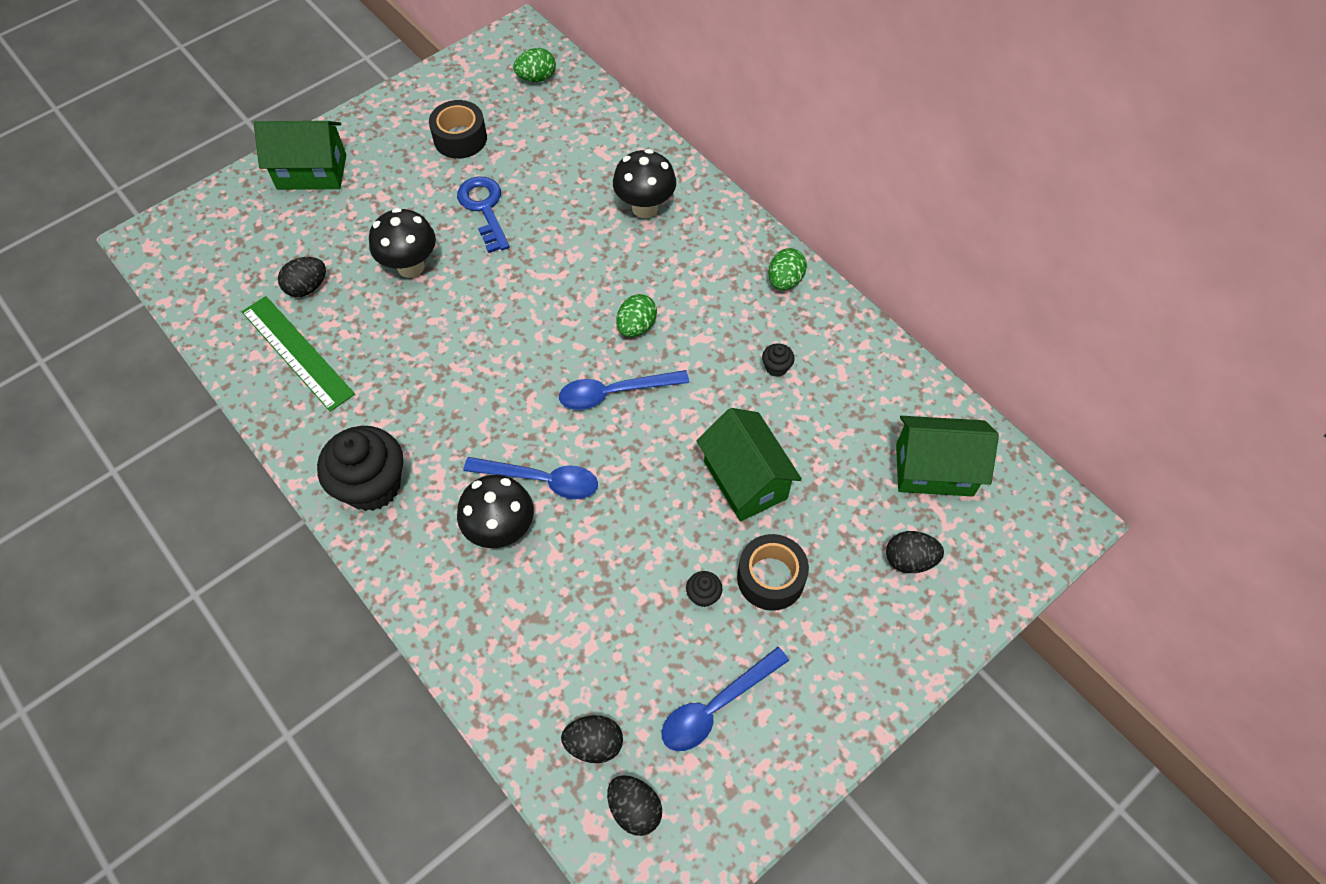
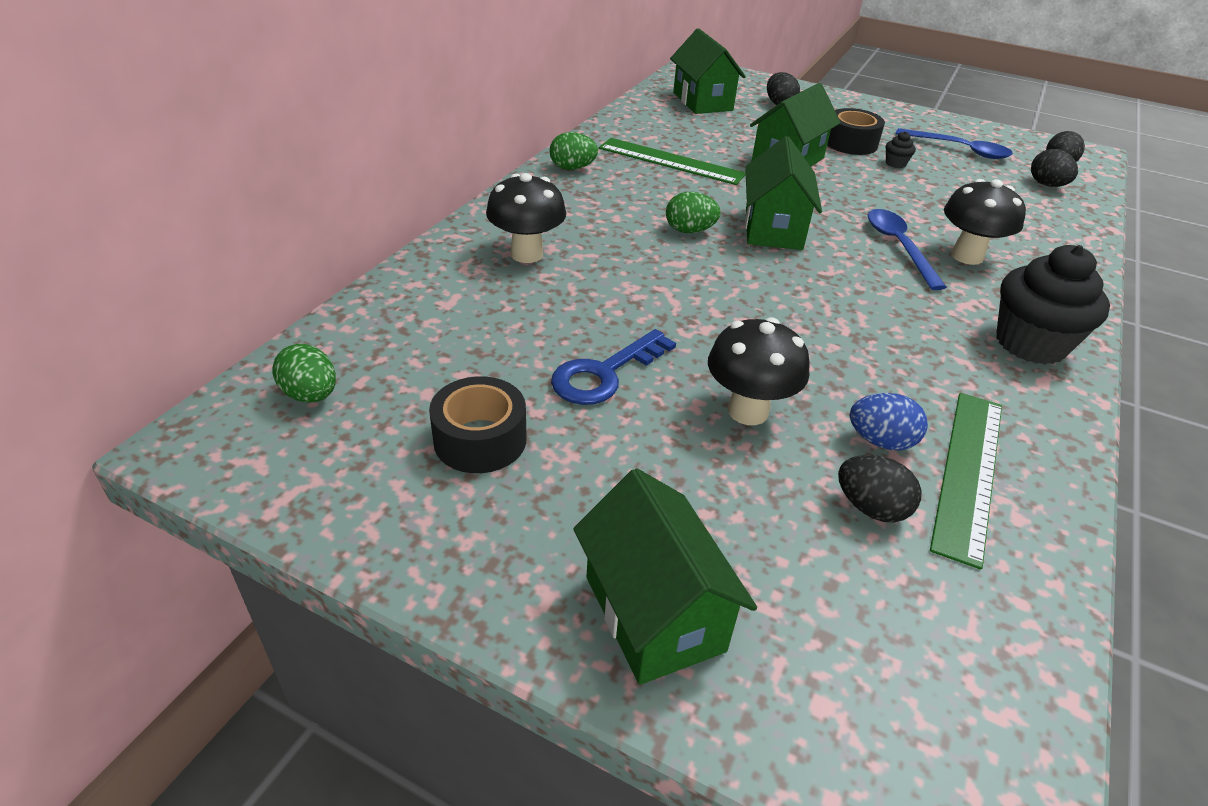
camera: 115 degrees left, 20 degrees down
blue spoon [559,370,689,410] -> green house [745,136,822,250]
black cupcake [762,344,795,377] -> green ruler [599,138,746,185]
none -> blue egg [850,393,928,450]

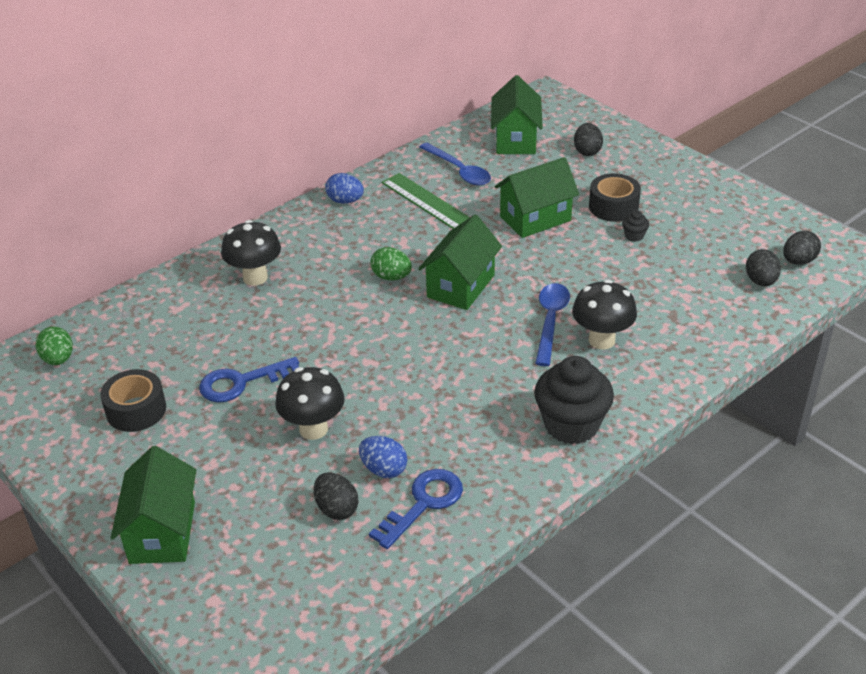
camera: 25 degrees right, 0 degrees up
green egg [550,132,598,170] -> blue egg [325,173,364,204]
blue spoon [895,128,1013,159] -> blue spoon moved to [419,143,491,186]
green ruler [930,393,1002,570] -> blue key [369,469,463,549]

